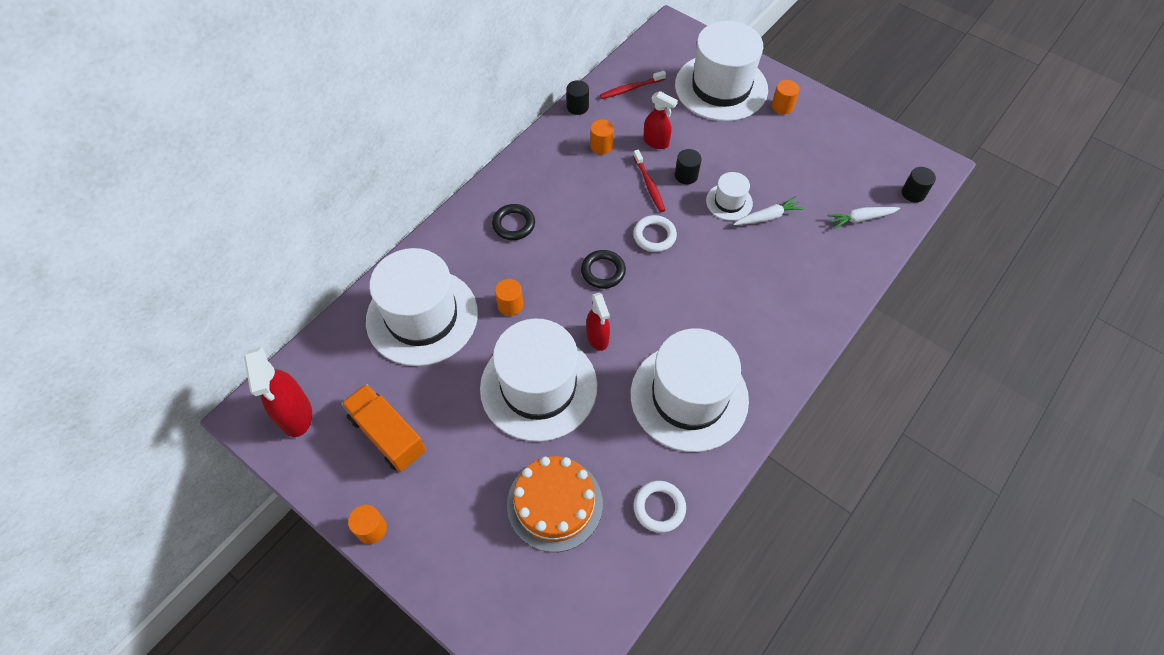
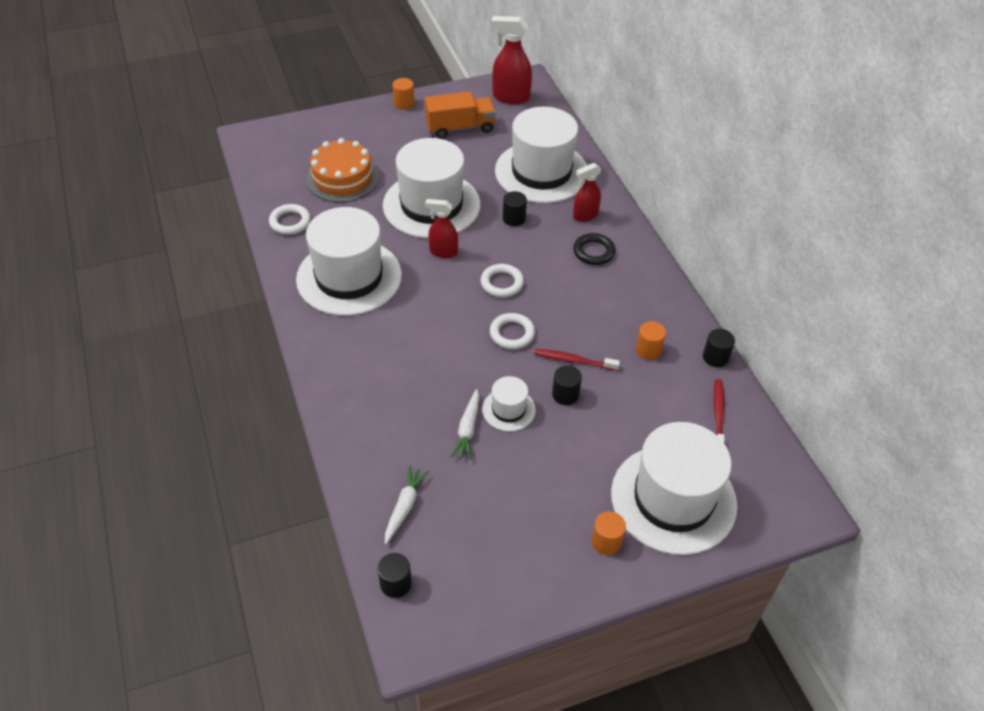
camera: 120 degrees right, 10 degrees down
orange cylinder [495,279,523,316] -> black cylinder [503,191,527,226]
black ring [581,250,626,289] -> white ring [481,264,524,297]
red spray bottle [643,91,678,149] -> red spray bottle moved to [573,163,602,222]

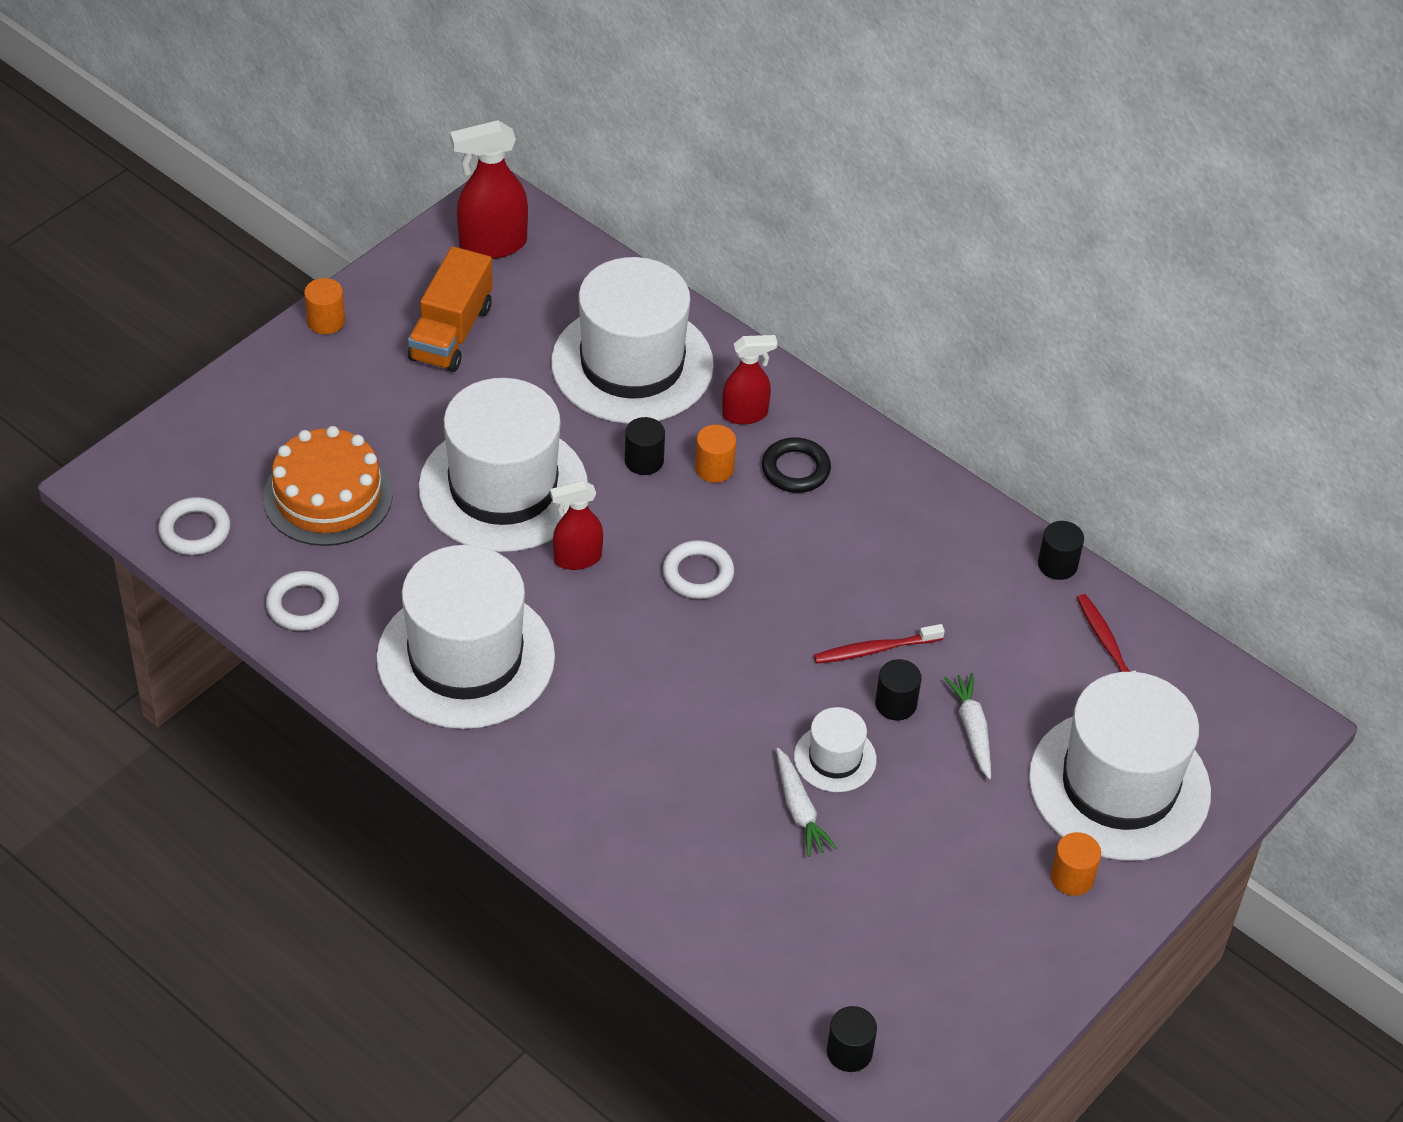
camera: 30 degrees left, 0 degrees up
white carrot [385,466,429,544] -> white carrot moved to [944,673,991,779]
orange truck [425,91,496,139] -> orange truck turned 150 degrees clockwise [408,246,493,372]
white ring [490,313,535,349] -> white ring moved to [158,497,230,555]
red spray bottle [573,163,602,222] -> red spray bottle turned 135 degrees counterclockwise [722,335,777,425]
orange cylinder [636,321,666,360] -> orange cylinder moved to [695,425,736,483]

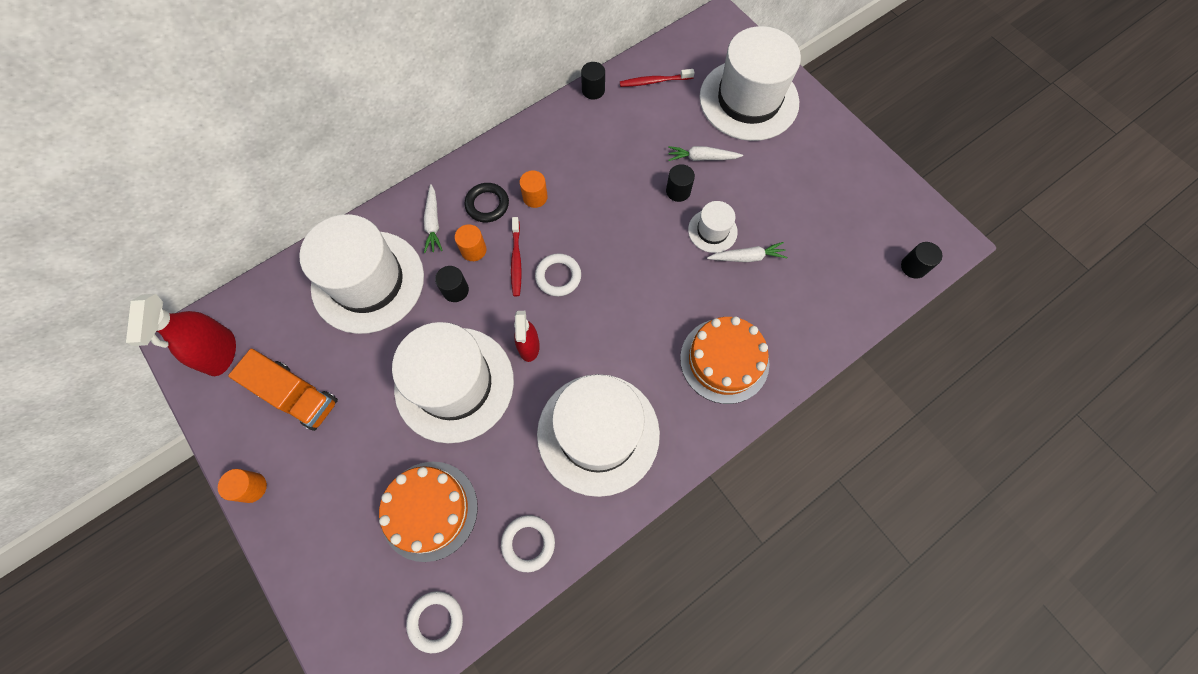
camera: 75 degrees left, 20 degrees up
red spray bottle [722,335,777,425] -> white carrot [424,184,443,253]
red toothbrush [814,624,945,664] -> red toothbrush moved to [511,217,522,296]
orange cylinder [1051,832,1101,896] -> orange cylinder moved to [519,171,548,208]
none -> orange cake [680,316,769,404]

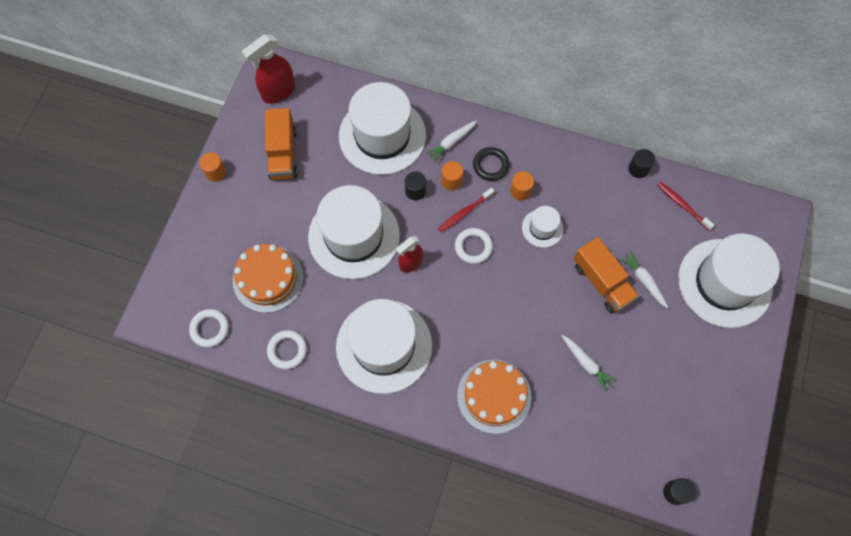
camera: 55 degrees right, 0 degrees up
black cylinder [666,164,695,202] -> orange truck [574,237,639,313]
white hat [688,201,738,253] -> white hat moved to [522,206,563,248]

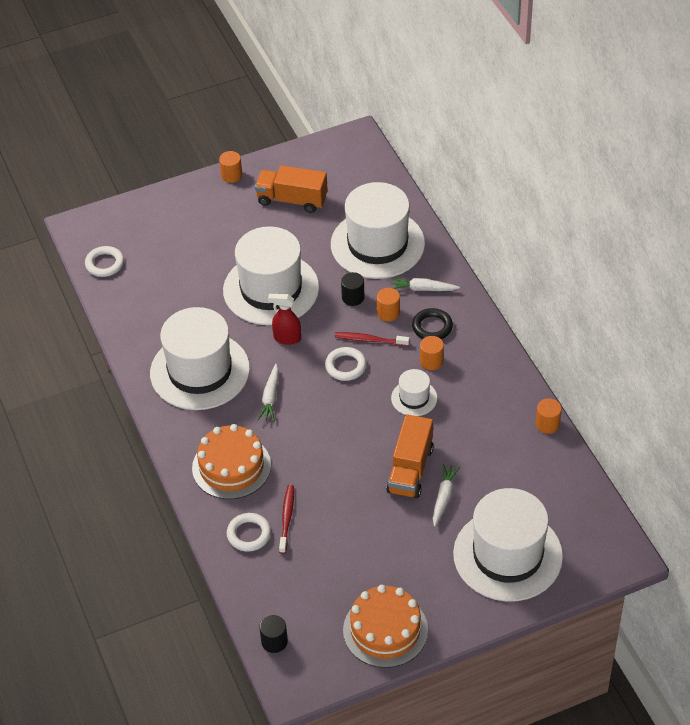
camera: 50 degrees right, 20 degrees down
orange cake [233,244,304,313] -> orange cake moved to [343,585,428,668]
red spray bottle [242,34,295,104] -> none
orange truck [265,108,298,180] -> orange truck turned 60 degrees clockwise [255,165,328,213]
white ring [267,330,307,369] -> white ring moved to [227,513,271,552]
white carrot [562,335,617,392] -> white carrot moved to [257,364,279,421]
black cylinder [628,149,655,178] -> orange cylinder [536,398,562,434]
red toothbrush [657,182,715,230] -> red toothbrush moved to [279,485,294,554]

